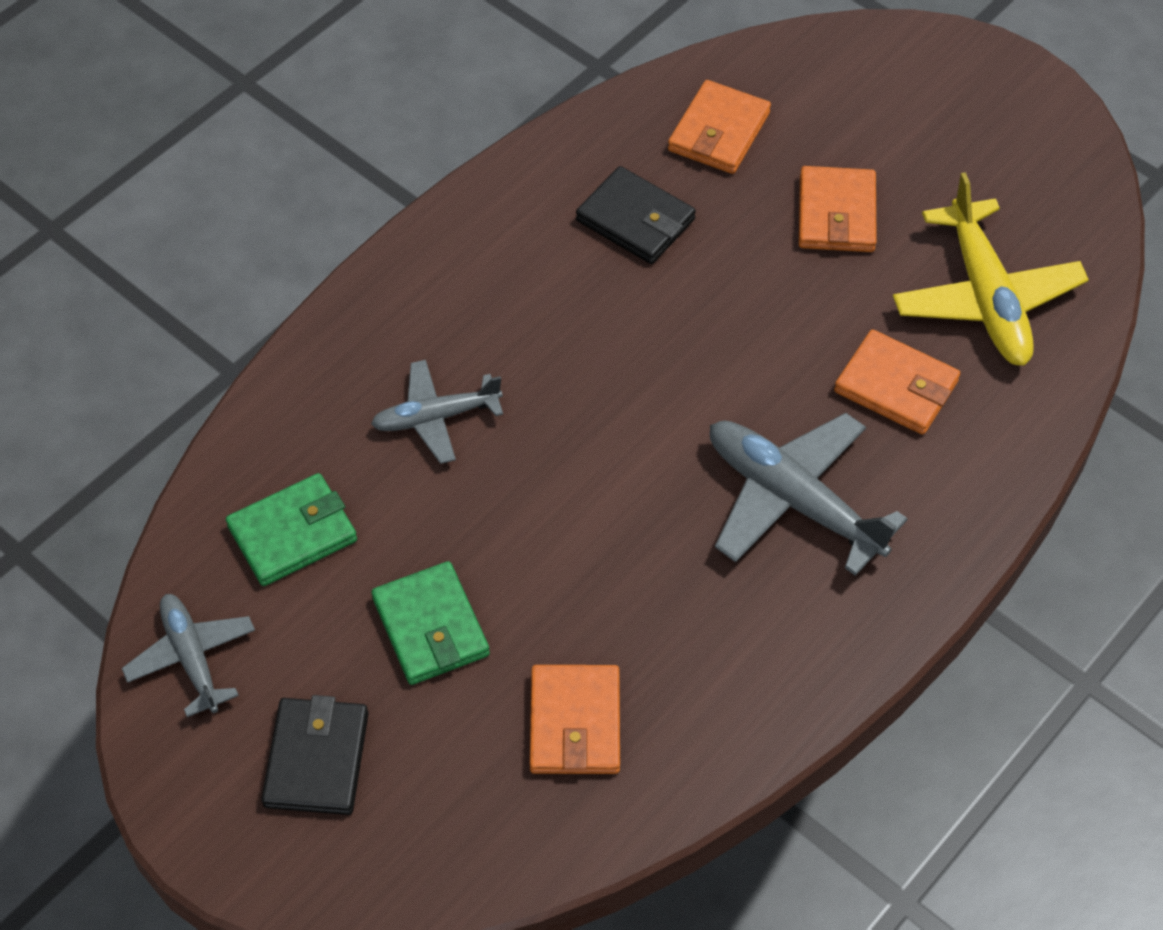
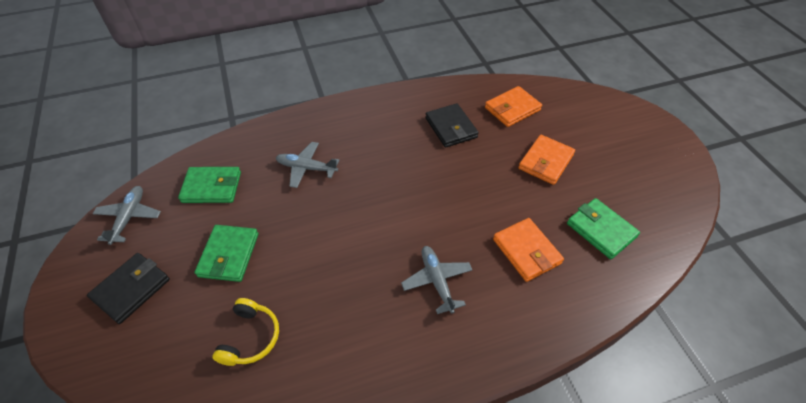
camera: 30 degrees right, 5 degrees down
orange wallet [530,665,620,774] -> yellow headphones [213,298,279,366]
grey plane [710,413,908,576] -> grey plane [401,246,472,314], size x0.61
yellow plane [893,172,1089,366] -> green wallet [567,198,640,259]

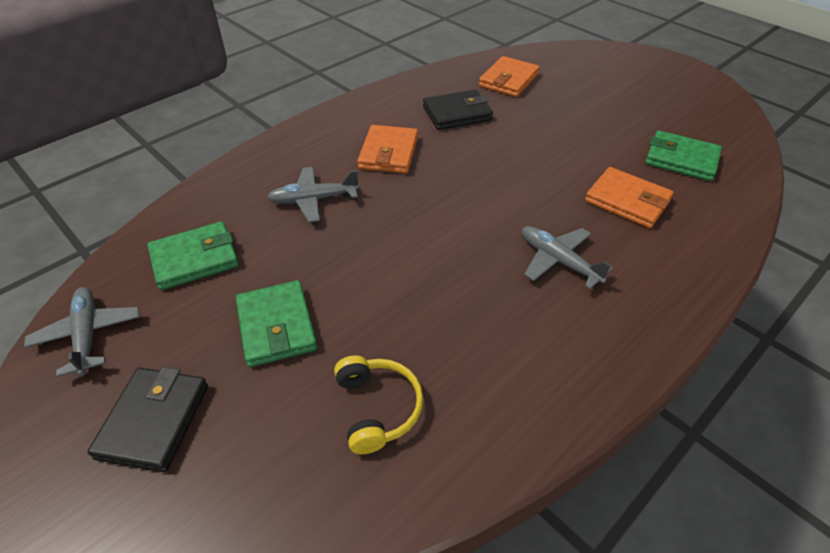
camera: 25 degrees left, 5 degrees down
black wallet [425,103,479,148] -> black wallet turned 60 degrees counterclockwise [423,90,493,130]
orange wallet [518,135,575,185] -> orange wallet moved to [357,125,418,174]

